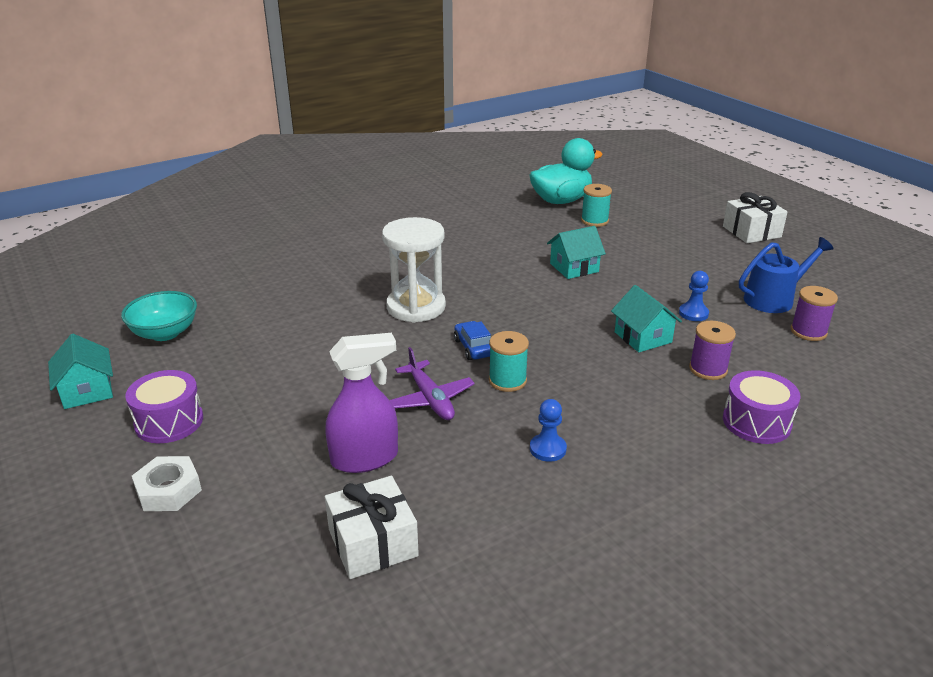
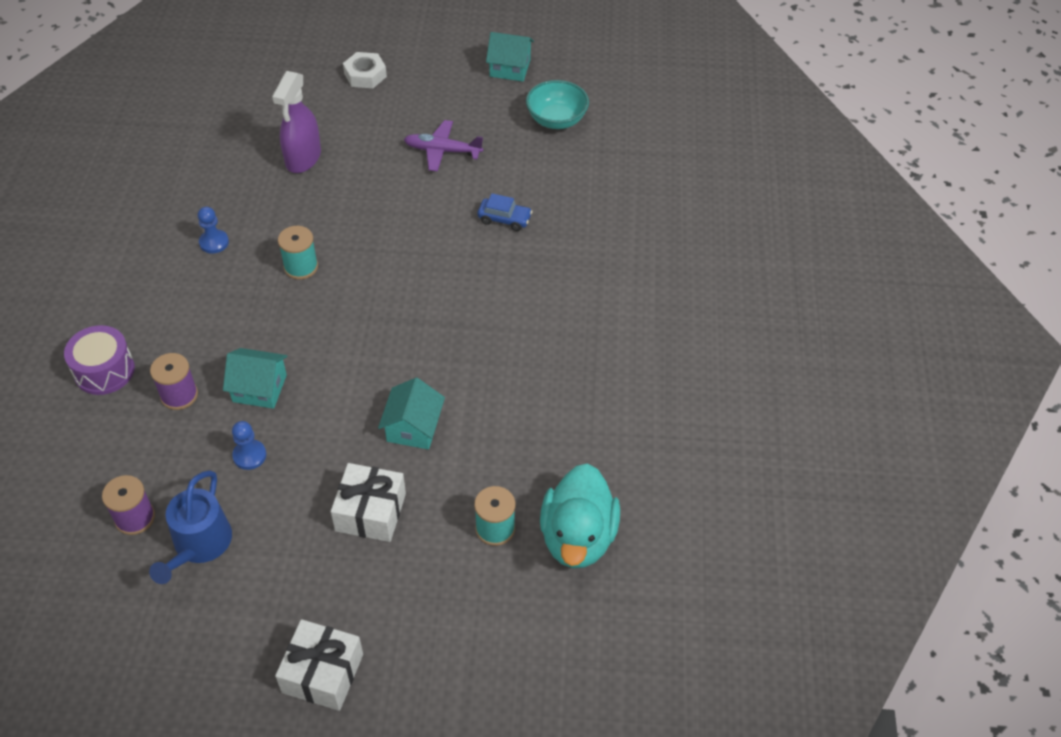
camera: 125 degrees right, 20 degrees up
purple drum [125,370,203,443] -> none
white gift [325,476,419,579] -> white gift moved to [331,463,406,542]
white hourglass [382,217,446,323] -> none
purple plane [390,347,475,420] -> purple plane moved to [404,120,483,172]
blue car [454,321,491,360] -> blue car moved to [478,193,533,231]

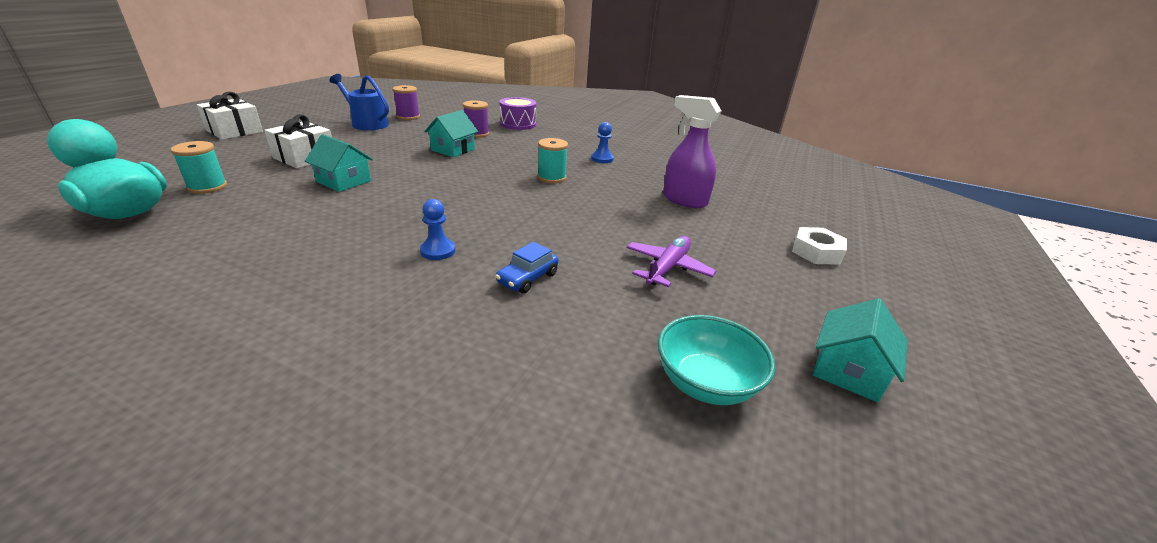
camera: 110 degrees right, 20 degrees down
blue pawn [232,421,266,470] -> blue pawn moved to [420,199,456,260]

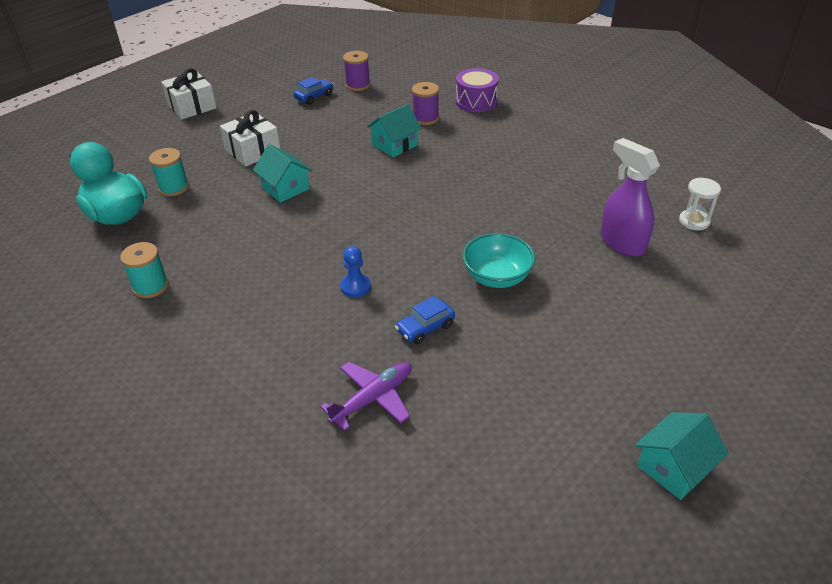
camera: 20 degrees right, 10 degrees up
blue watering can [329,74,389,130] -> blue car [294,77,334,105]
turquoise spool [537,138,568,183] -> turquoise spool moved to [120,242,168,298]
blue pawn [591,122,614,163] -> none
purple plane [627,236,716,287] -> purple plane moved to [320,362,412,431]
turquoise bowl [658,315,775,405] -> turquoise bowl moved to [462,233,535,288]
white nut [792,227,847,265] -> none
none -> white hourglass [679,178,721,230]

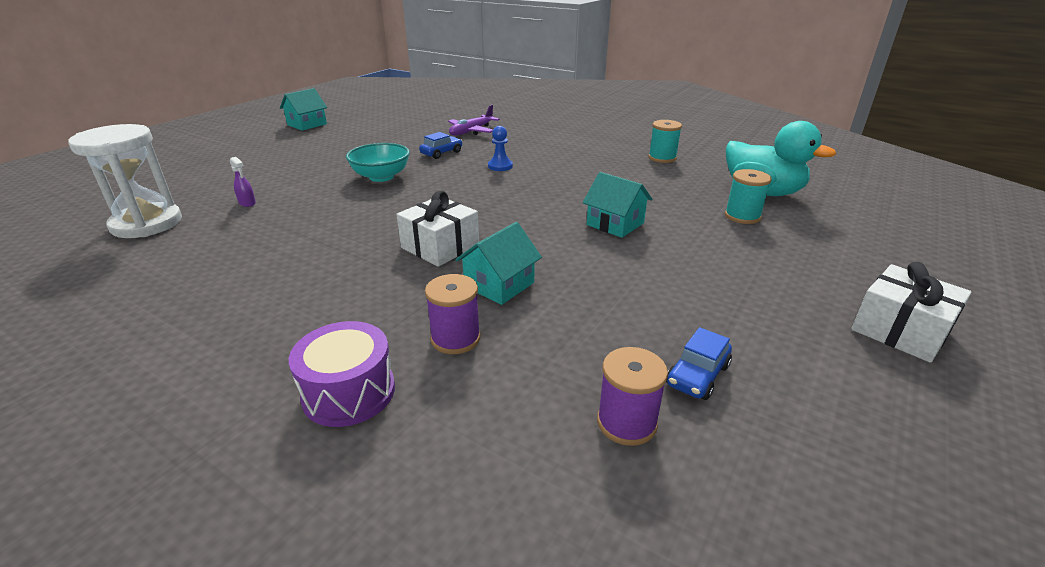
camera: 170 degrees right, 10 degrees down
white gift [220,110,280,166] -> white gift moved to [396,191,479,267]
purple spray bottle [601,138,660,257] -> purple spray bottle [230,157,256,207], size x0.43
white hourglass [679,178,721,230] -> white hourglass [68,124,182,238], size x1.93

